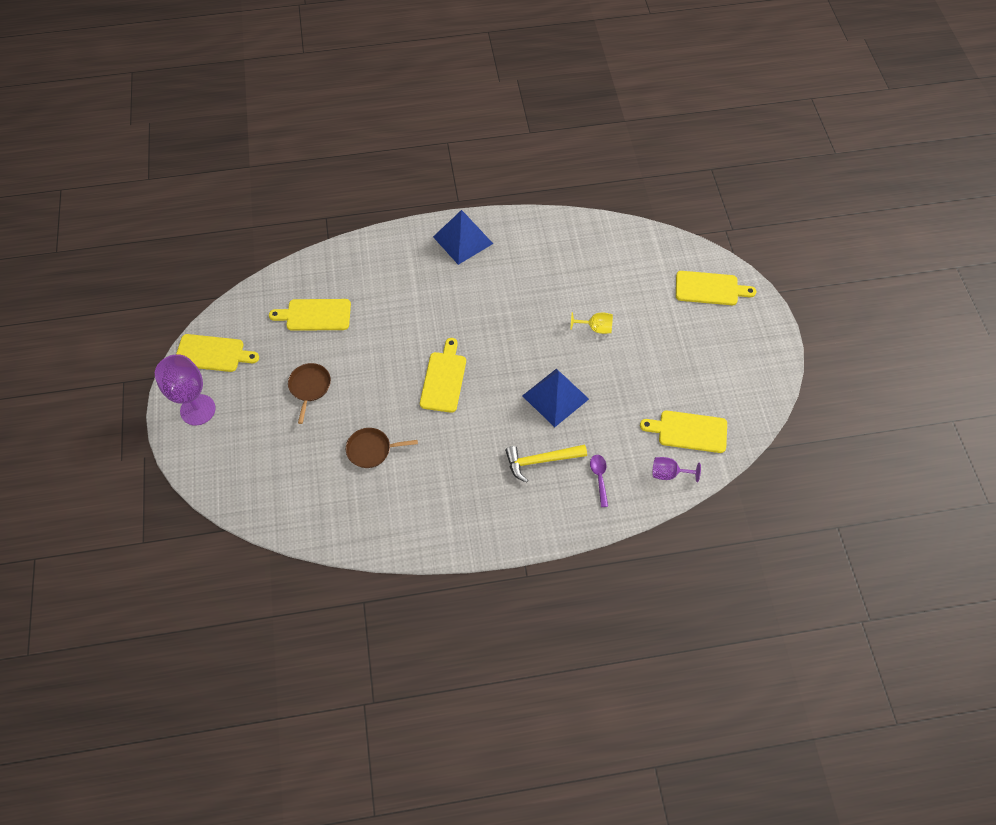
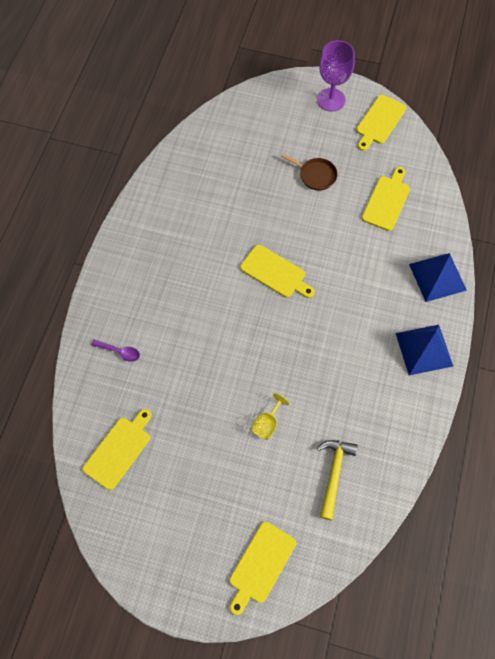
camera: 115 degrees right, 5 degrees up
brown pan [346,428,418,468] -> none
yellow hammer [505,444,587,483] -> yellow hammer moved to [317,440,358,520]
blue pyramid [522,368,589,427] -> blue pyramid moved to [409,253,467,302]
purple goblet [652,457,701,482] -> none

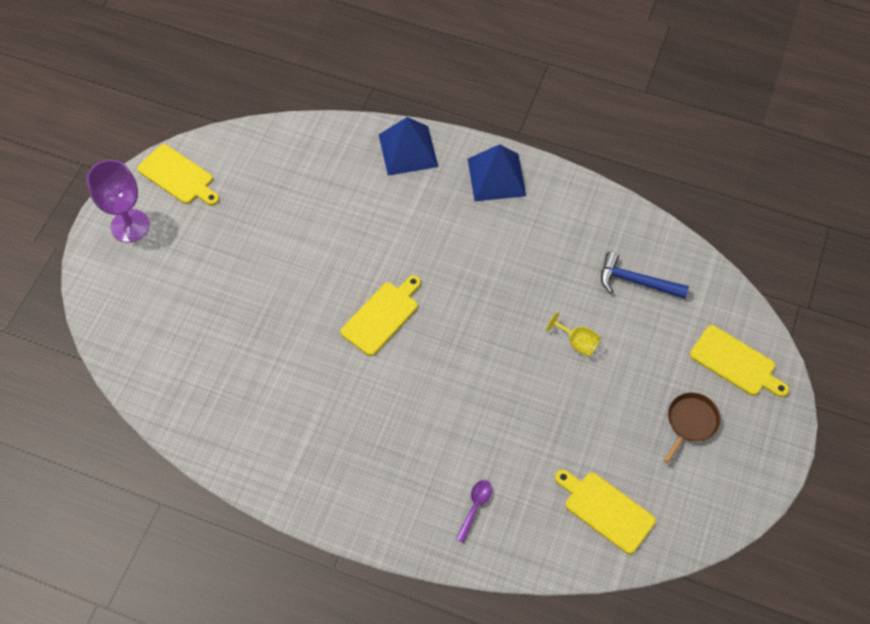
camera: 85 degrees left, 5 degrees down
brown pan [281,154,338,190] -> brown pan moved to [663,393,721,464]
yellow hammer [317,440,358,520] -> blue hammer [601,251,689,299]
yellow cutting board [362,167,410,231] -> none

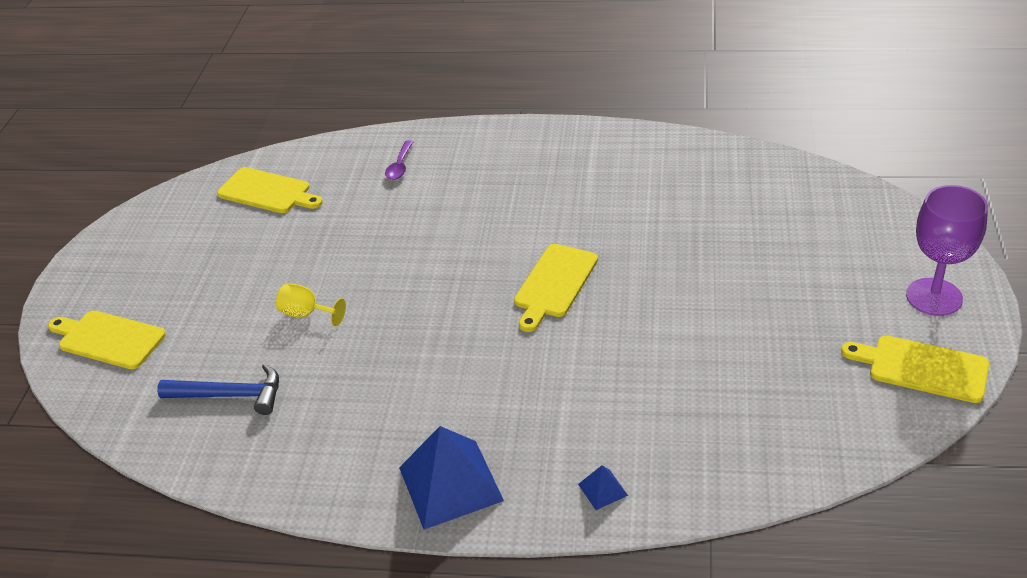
camera: 170 degrees right, 20 degrees down
blue pyramid [379,117,438,176] -> blue pyramid [578,465,628,510], size x0.43
brown pan [663,393,721,464] -> none

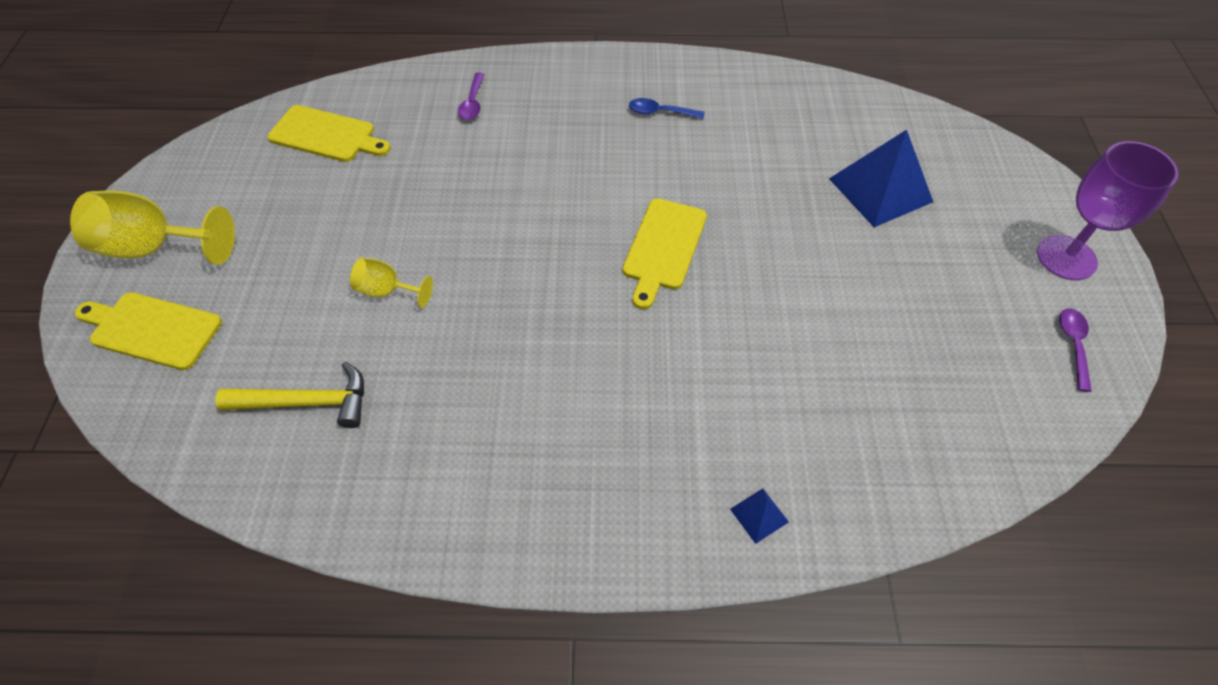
camera: 10 degrees left, 15 degrees up
blue hammer [157,364,279,415] -> yellow hammer [215,362,364,428]
blue pyramid [399,426,504,530] -> blue pyramid moved to [829,130,933,227]
yellow cutting board [841,335,989,403] -> purple spoon [1059,308,1092,392]
none -> yellow goblet [70,190,235,265]
none -> blue spoon [629,98,704,119]

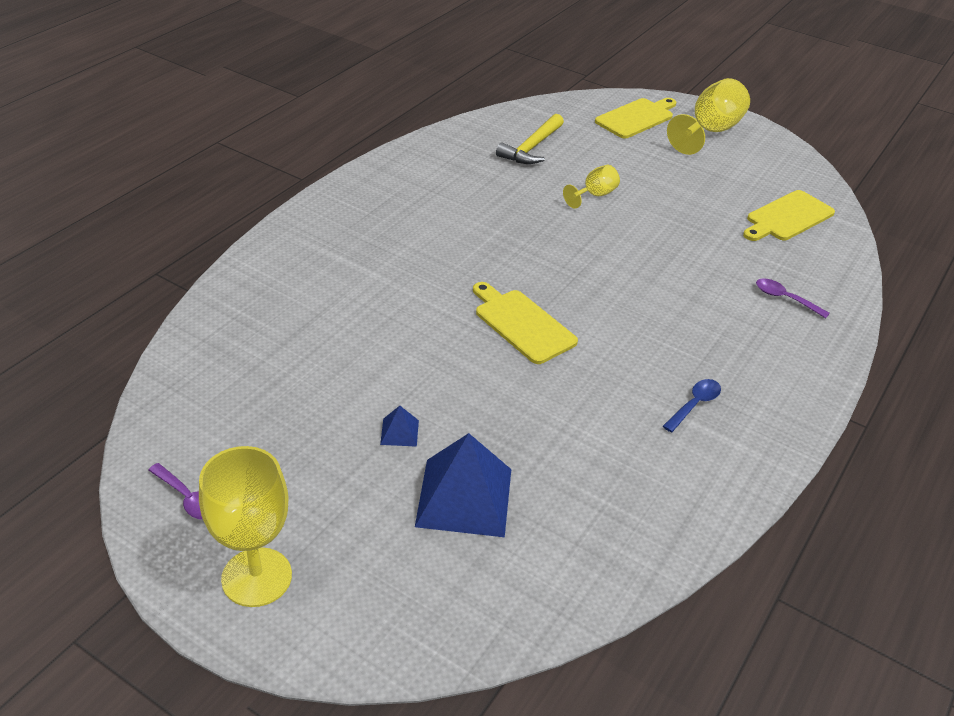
camera: 120 degrees right, 15 degrees down
blue pyramid [730,488,789,544] -> blue pyramid moved to [380,406,419,447]
purple goblet [1037,141,1178,280] -> yellow goblet [199,446,292,607]

